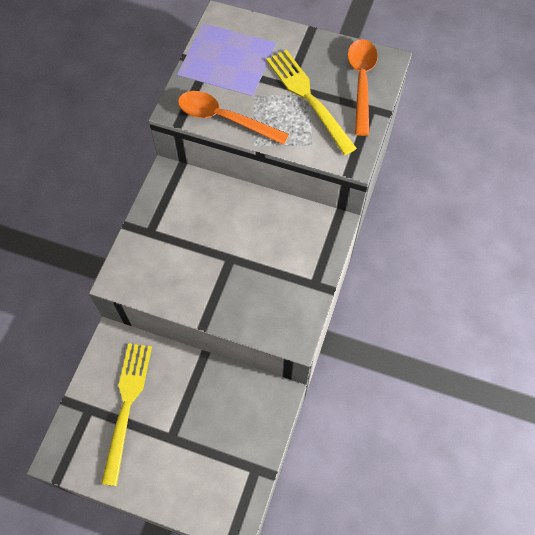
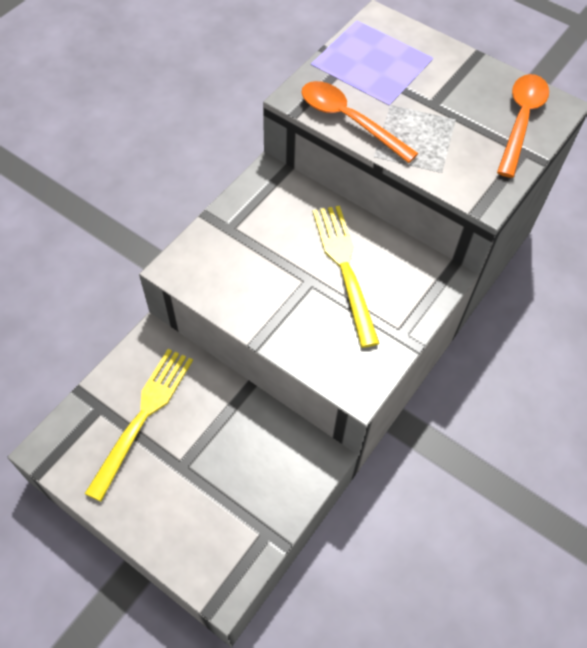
camera: 15 degrees right, 5 degrees down
yellow fork [266,50,357,155] -> yellow fork moved to [313,206,380,348]

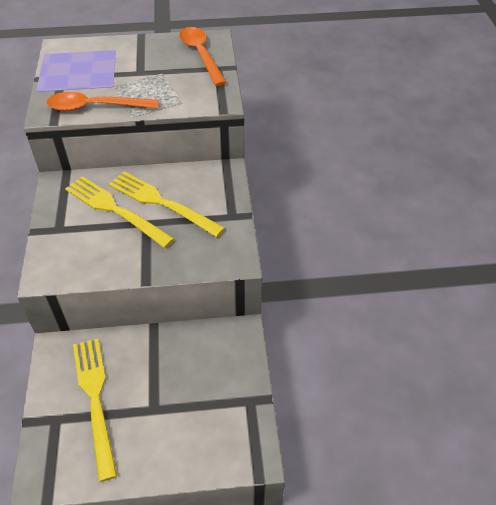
camera: 40 degrees left, 10 degrees down
none -> yellow fork [65,176,174,248]

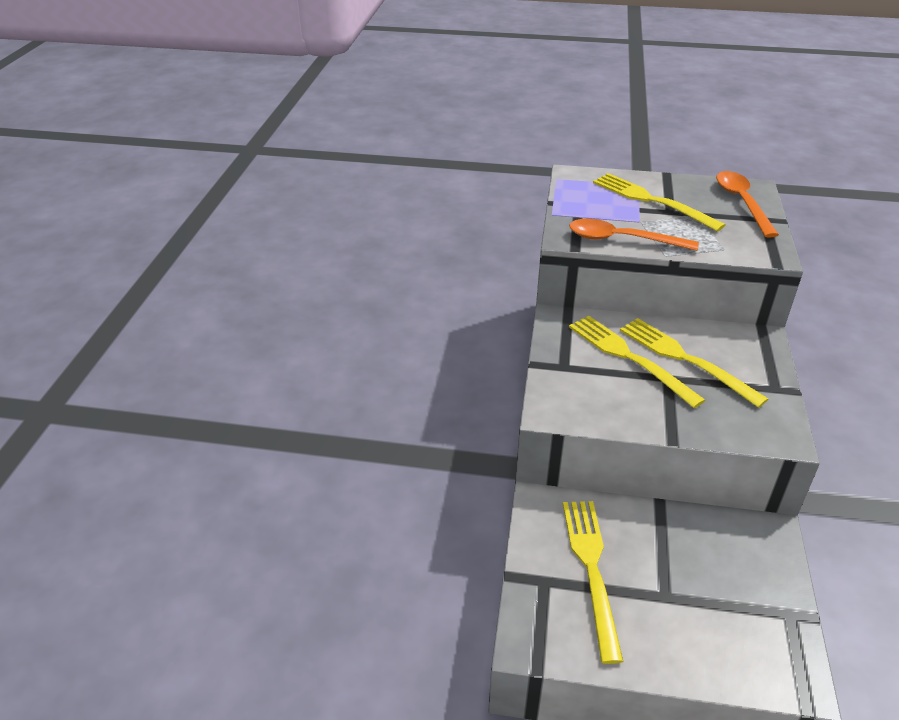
camera: 15 degrees right, 10 degrees down
none -> yellow fork [593,173,725,231]

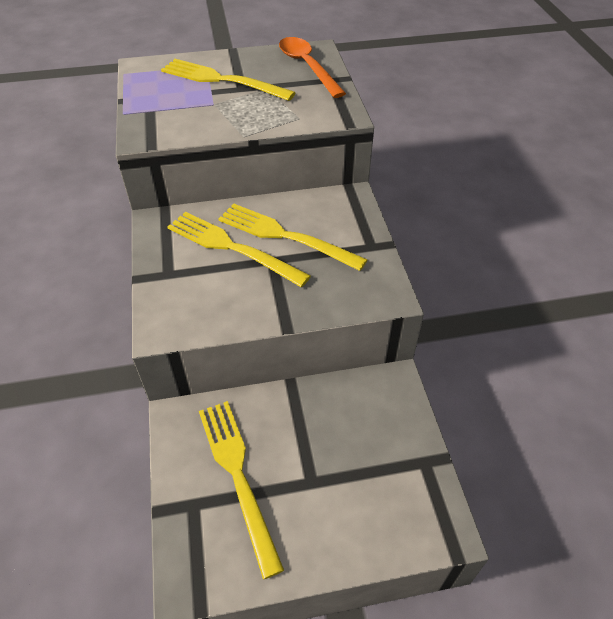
camera: 20 degrees left, 10 degrees up
orange spoon [569,219,699,251] -> none

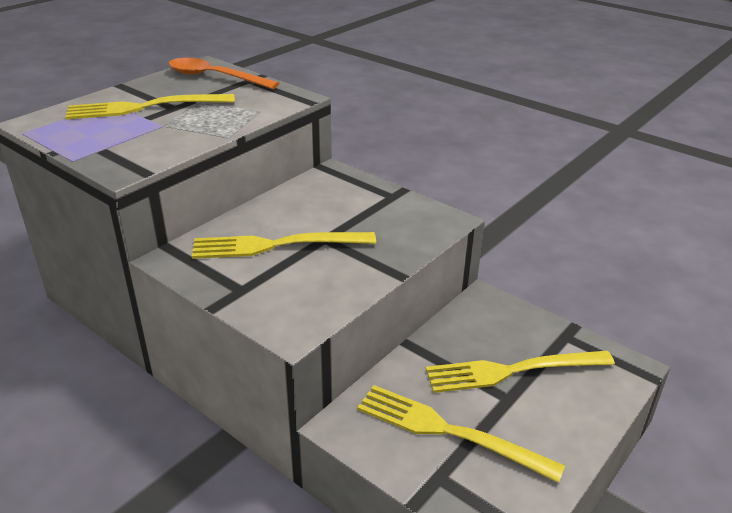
camera: 40 degrees left, 15 degrees down
yellow fork [218,204,367,271] -> yellow fork moved to [426,351,615,393]

